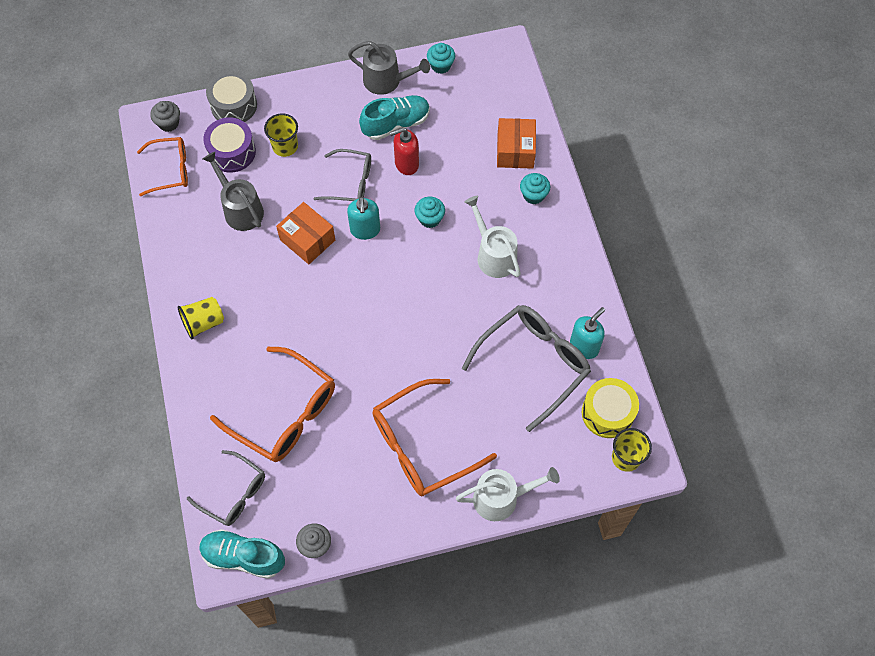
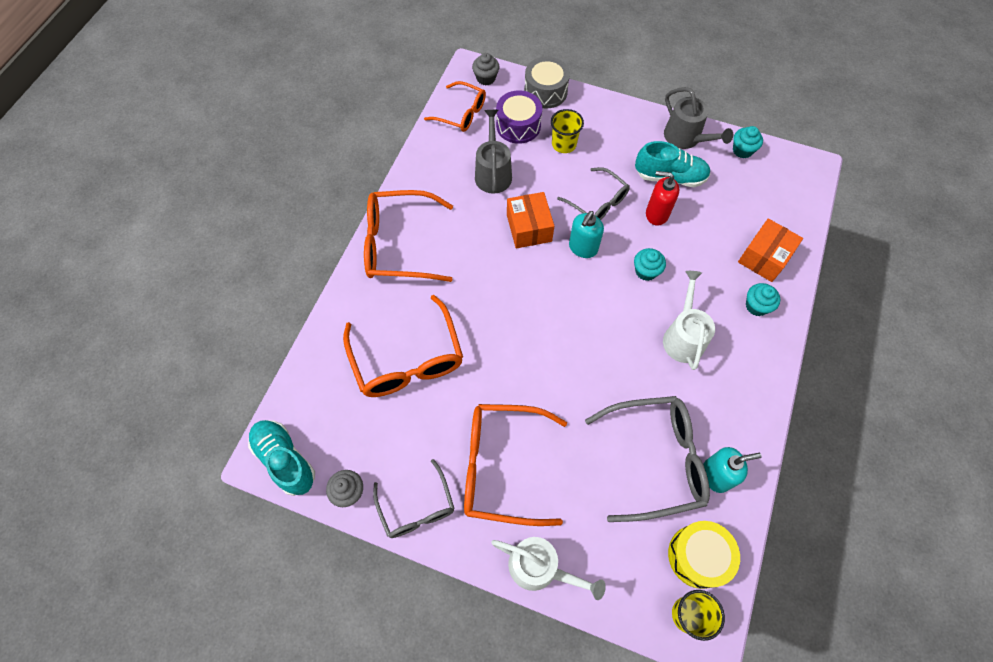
camera: 35 degrees right, 0 degrees up
yellow cup [178,297,224,339] -> orange glasses [364,190,453,282]
grey glasses [187,450,265,526] -> grey glasses moved to [373,459,455,538]

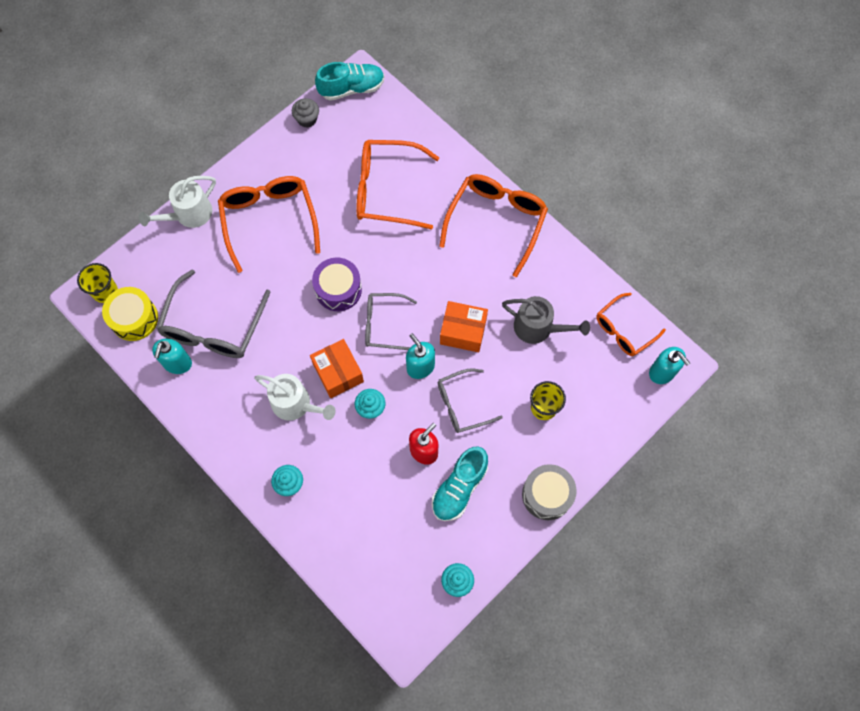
camera: 115 degrees right, 5 degrees up
grey glasses [373,459,455,538] -> grey glasses moved to [365,293,417,350]
orange glasses [464,404,567,526] -> orange glasses turned 45 degrees counterclockwise [218,176,320,273]
grey cupcake [472,53,499,85] -> turquoise soap dispenser [649,347,690,384]
purple drum [496,90,542,144] -> purple drum moved to [312,258,362,311]
grey drum [524,57,570,109] -> grey drum moved to [522,464,577,520]
grey watering can [664,87,733,149] -> none
orange box [738,218,803,282] -> orange box moved to [310,339,364,398]

